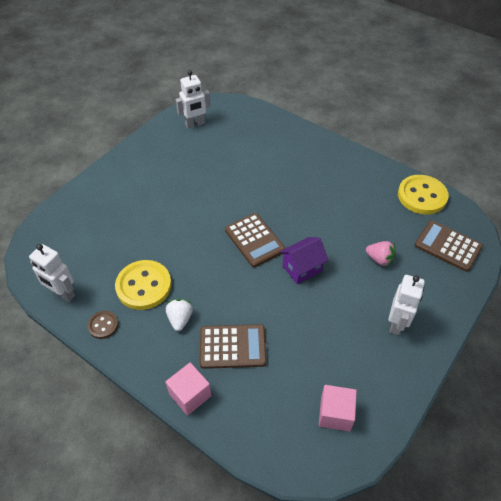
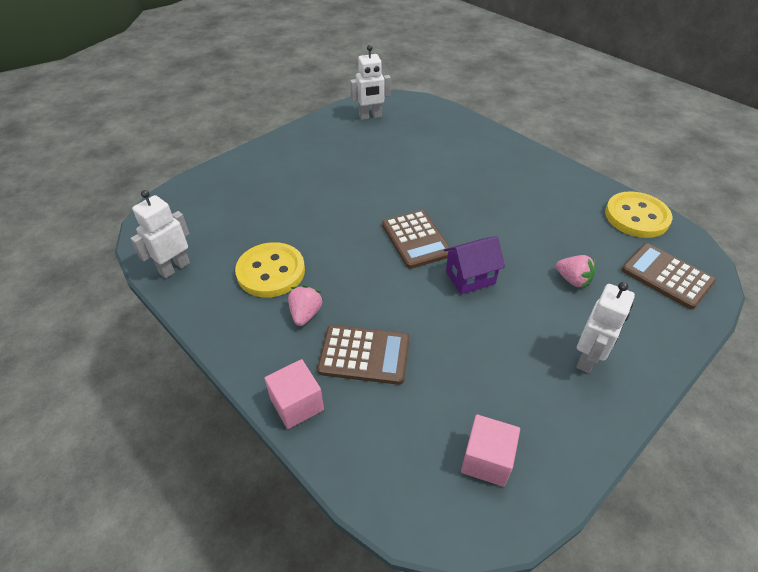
camera: 10 degrees right, 5 degrees down
white robot [29,244,75,302] -> white robot turned 90 degrees clockwise [130,190,190,278]
brown button [87,311,119,339] -> none
white strawberry [166,299,193,331] -> pink strawberry [288,285,323,326]

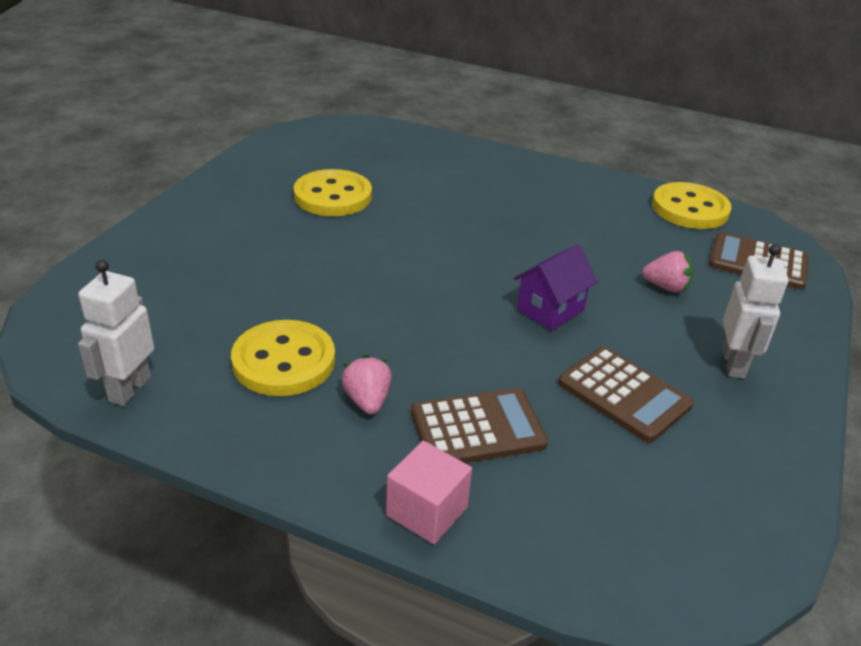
camera: 25 degrees left, 10 degrees down
white robot [350,45,391,120] -> none
brown calculator [382,210,451,269] -> brown calculator moved to [558,347,693,443]
pink cube [461,414,520,487] -> none
none -> yellow button [294,169,372,216]

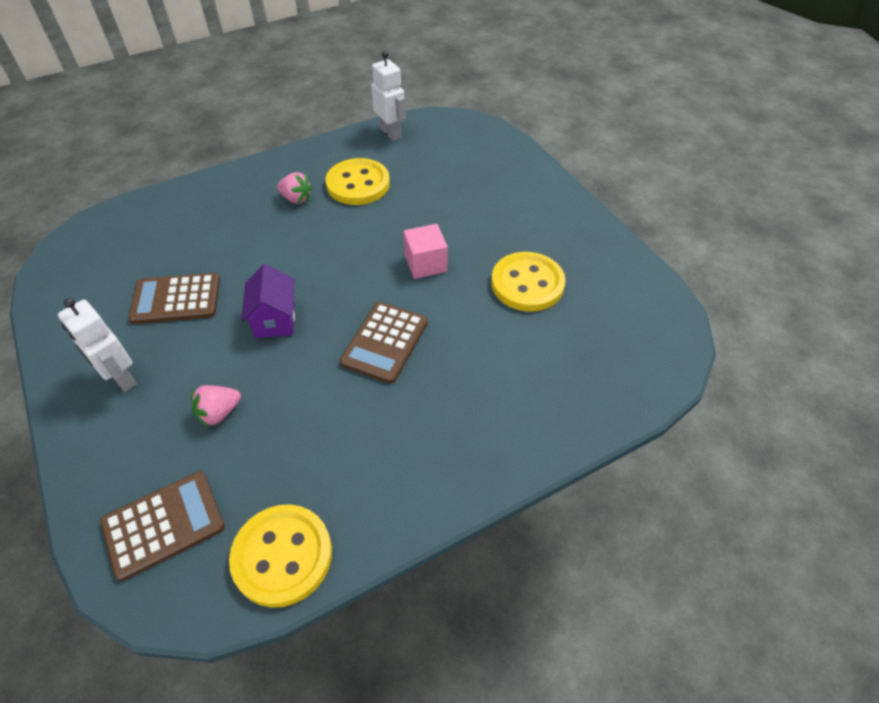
camera: 130 degrees right, 15 degrees up
pink cube [386,441,472,544] -> pink cube moved to [404,224,448,279]
brown calculator [411,388,548,463] -> brown calculator moved to [340,302,428,384]

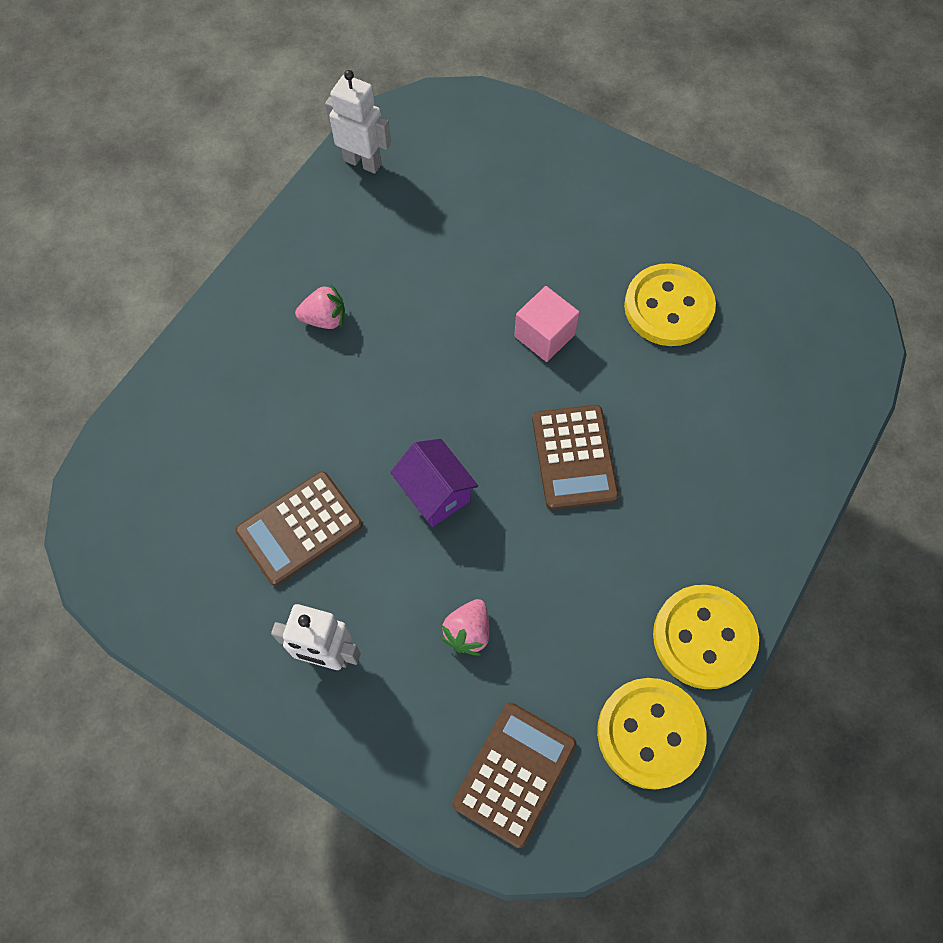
camera: 30 degrees left, 15 degrees up
yellow button [325,158,390,205] -> yellow button moved to [653,585,759,689]

